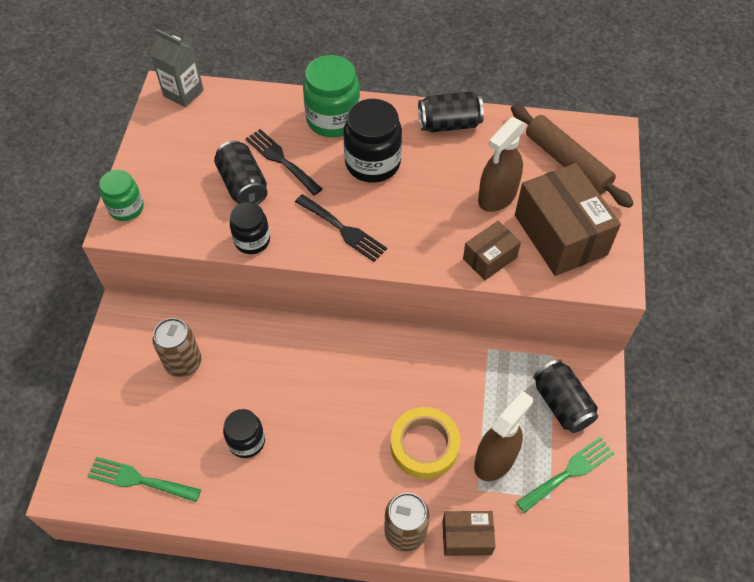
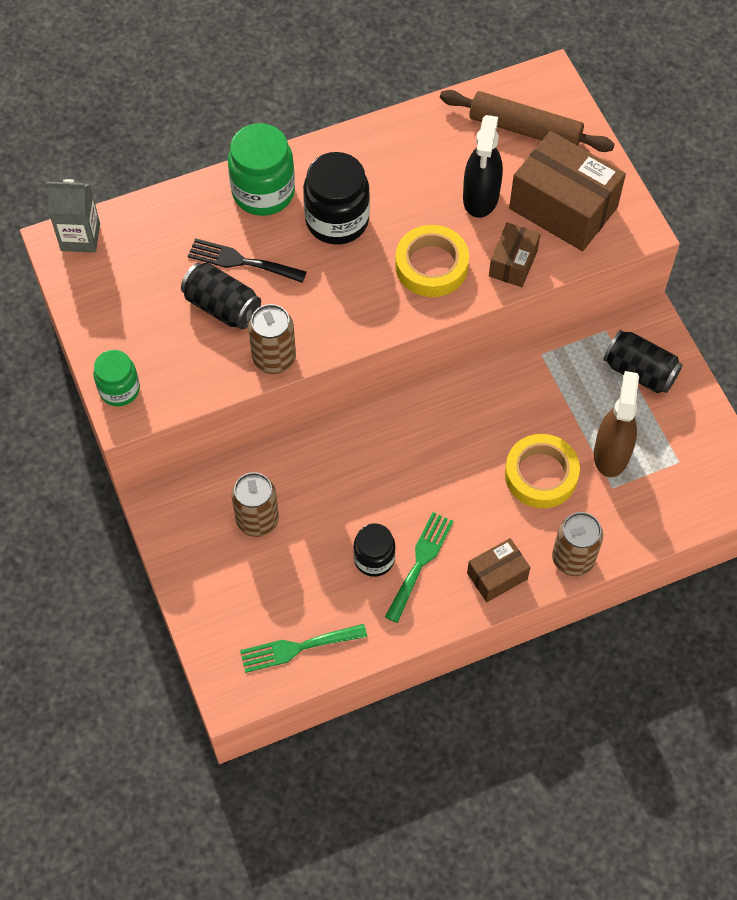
camera: 30 degrees left, 5 degrees up
black jar [230,202,270,254] -> brown can [248,304,296,374]
black fork [295,194,387,262] -> none
black can [418,91,484,132] -> none
brown box [442,511,496,556] -> brown box moved to [467,538,531,602]
brown spray bottle [478,117,526,212] -> black spray bottle [463,115,503,218]
green fork [516,437,614,513] -> green fork moved to [385,512,454,623]
none -> yellow tape [395,225,469,297]

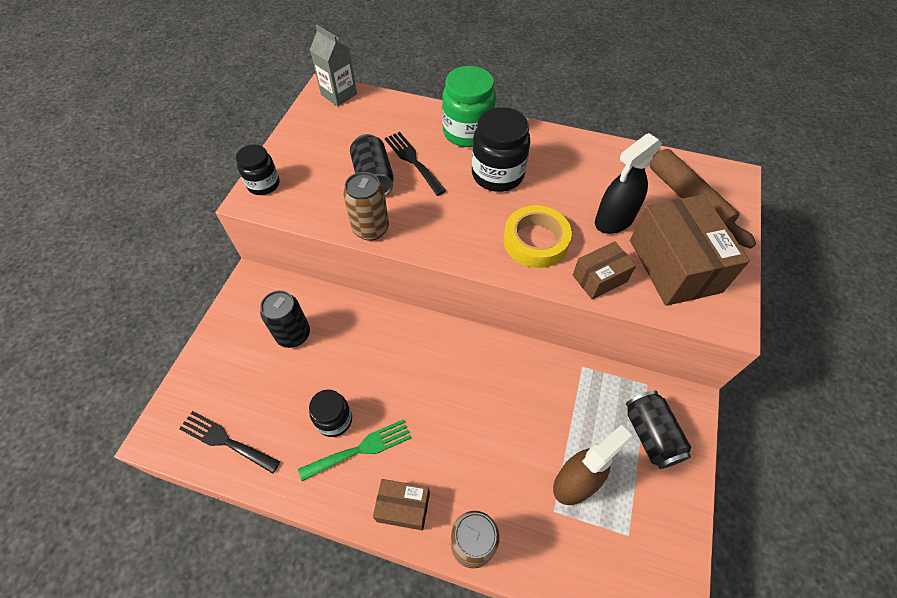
camera: 40 degrees right, 5 degrees down
green jar [93,350,140,406] -> black jar [236,145,280,195]
brown can [231,472,279,537] -> black can [260,290,310,348]
green fork [240,624,367,673] -> black fork [179,411,281,473]
yellow tape [505,434,580,508] -> none

